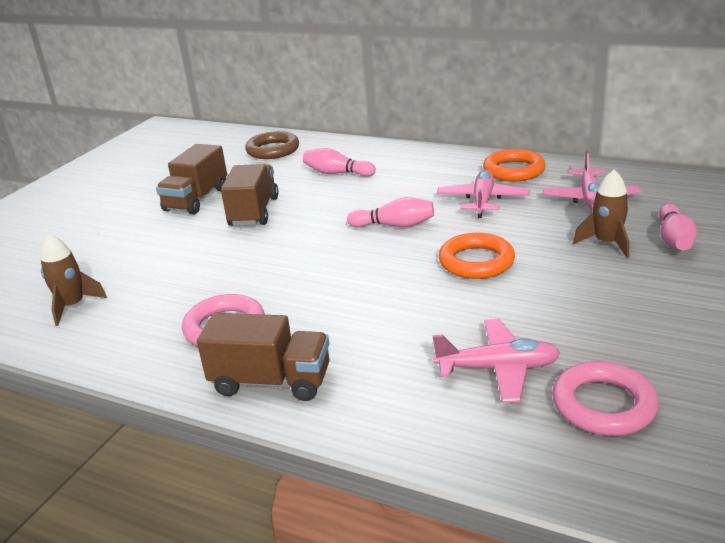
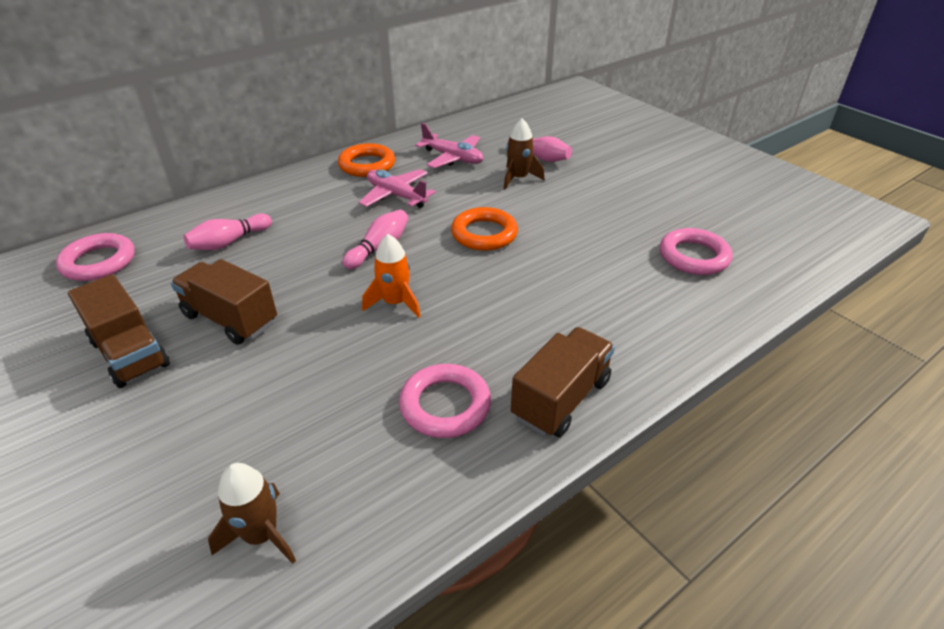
camera: 65 degrees left, 10 degrees up
brown ring [245,131,299,159] -> pink ring [56,233,135,281]
pink plane [432,319,560,403] -> none
none -> orange rocket [362,234,421,318]

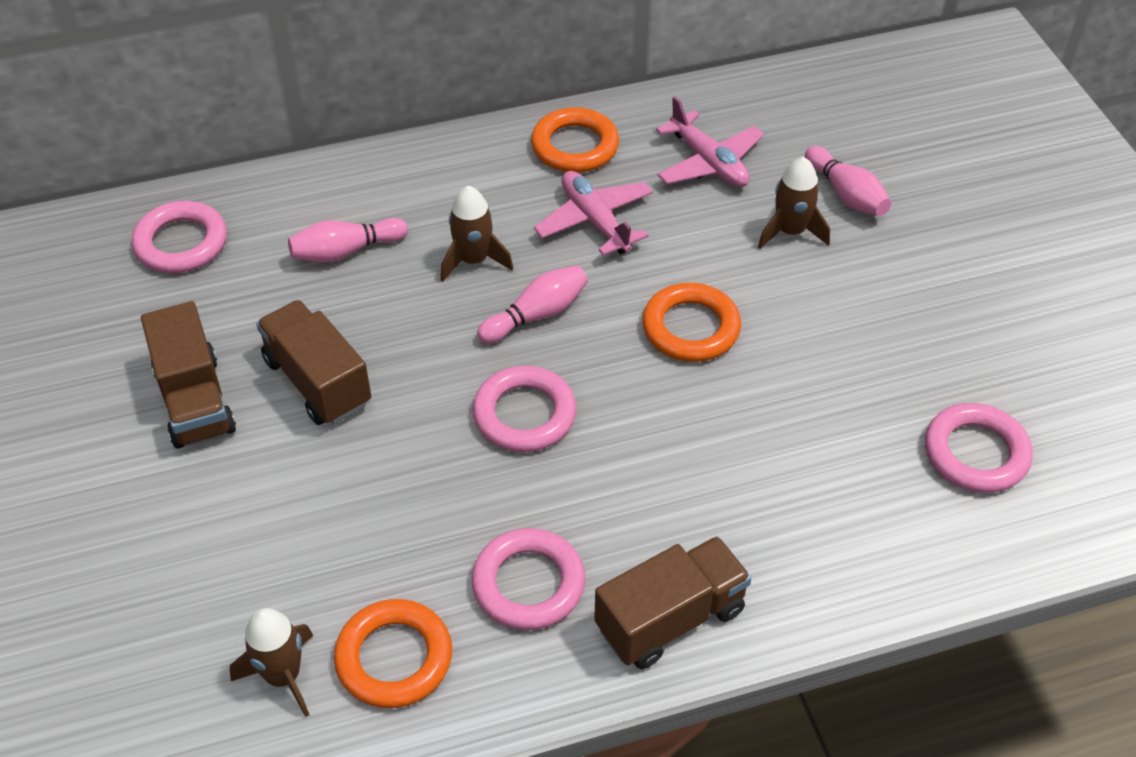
camera: 20 degrees right, 10 degrees up
orange rocket [362,234,421,318] -> pink ring [473,366,576,452]
none -> orange ring [334,599,452,708]
none -> brown rocket [441,186,514,282]

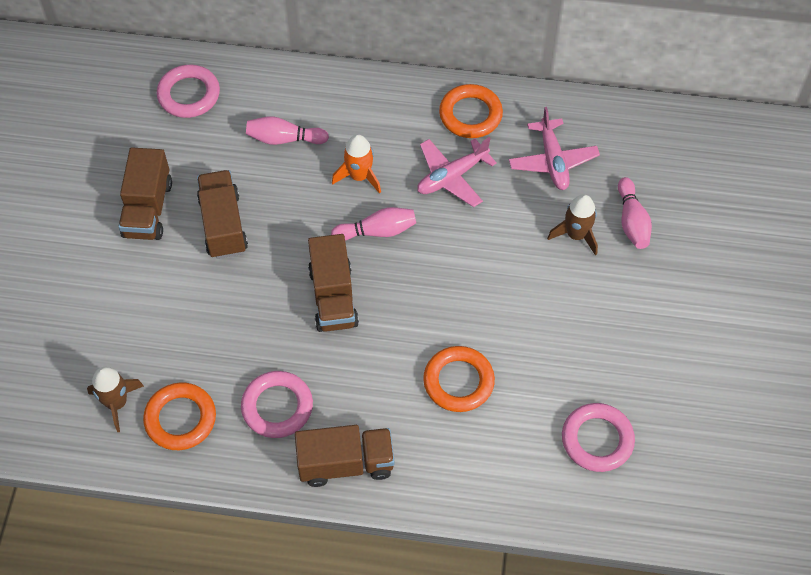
camera: 25 degrees right, 10 degrees up
brown rocket [441,186,514,282] -> orange rocket [332,134,381,194]
pink ring [473,366,576,452] -> brown truck [308,234,359,332]
pink plane [534,171,653,256] -> pink plane turned 120 degrees counterclockwise [417,137,497,207]
orange ring [642,283,741,362] -> orange ring moved to [423,346,495,412]

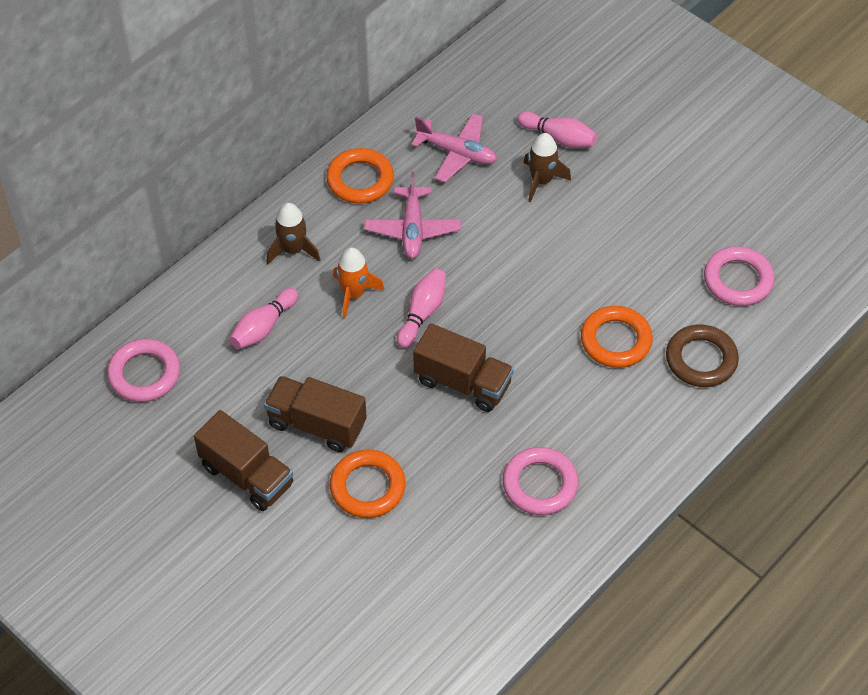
camera: 55 degrees left, 5 degrees down
brown rocket [87,367,144,432] -> brown rocket moved to [266,203,321,264]
orange ring [143,382,216,450] -> orange ring moved to [330,450,406,518]
brown truck [295,425,395,487] -> none
none -> brown ring [666,324,739,387]

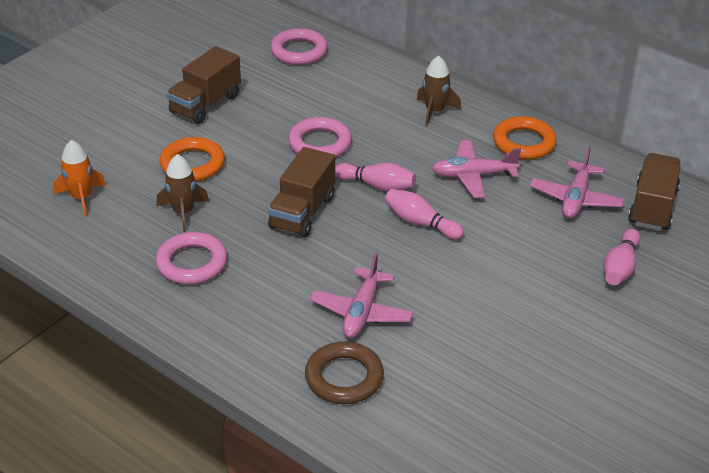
camera: 85 degrees right, 15 degrees down
pink bowling pin [229,288,298,349] -> pink bowling pin moved to [385,189,464,240]
brown truck [264,376,367,452] -> brown truck moved to [628,153,681,231]
orange rocket [333,247,385,319] -> orange rocket moved to [53,140,106,217]
brown rocket [524,133,571,202] -> brown rocket moved to [157,154,209,232]
orange ring [581,306,653,368] -> pink plane [310,253,414,338]
pink ring [704,246,775,306] -> pink ring moved to [288,117,352,157]

